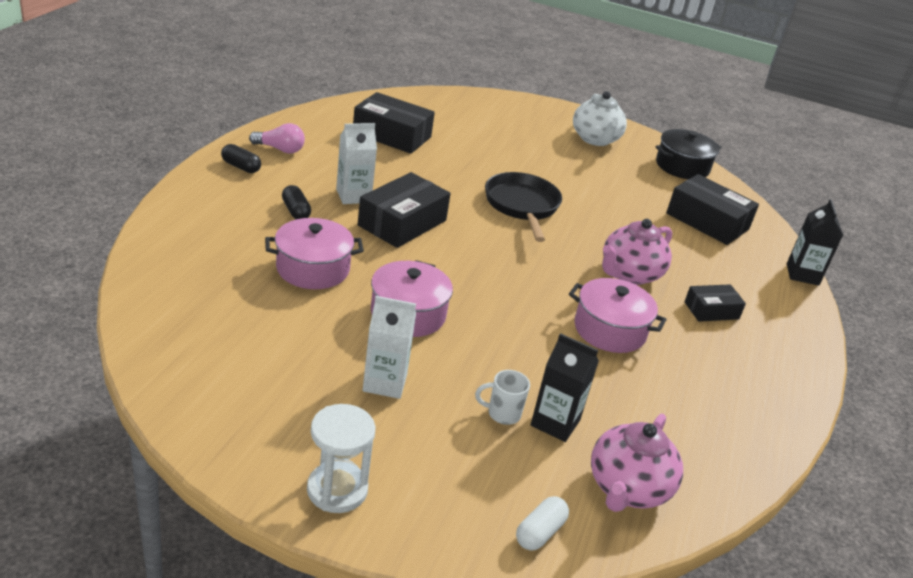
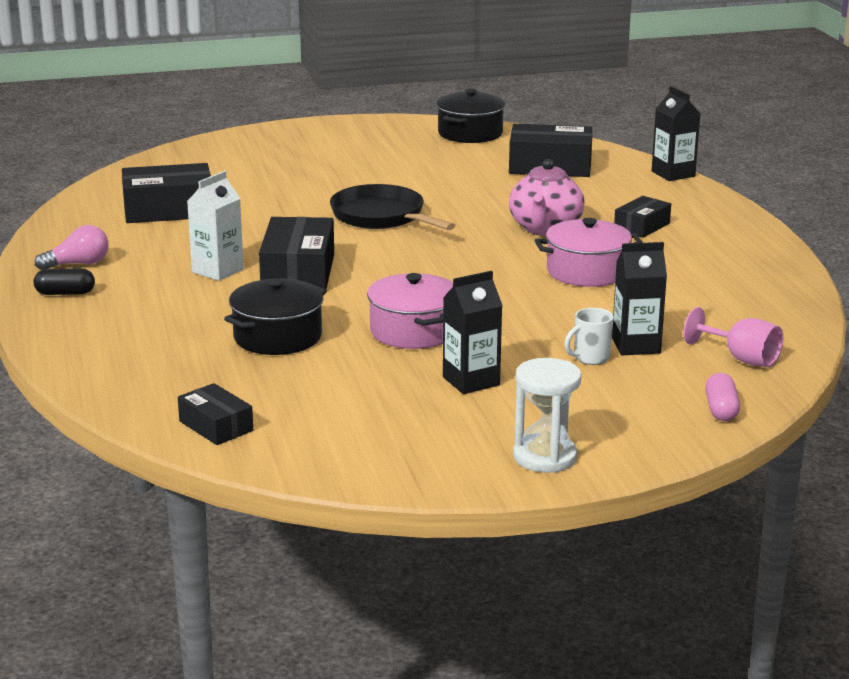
camera: 30 degrees left, 10 degrees down
pink pot [265,218,364,289] -> black pot [224,278,327,355]
black capsule [282,185,311,219] -> none
white carton [363,296,416,399] -> black carton [443,271,503,394]
white capsule [516,496,569,550] -> pink capsule [705,373,740,421]
white teapot [573,91,627,146] -> none
pink teapot [591,414,683,512] -> pink goblet [683,307,783,367]
none -> black box [178,383,253,445]

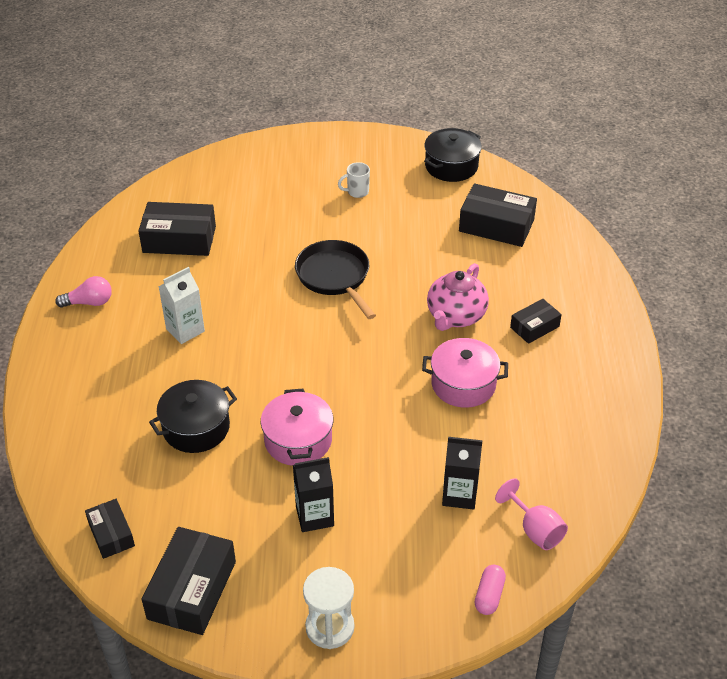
camera: 15 degrees right, 20 degrees up
black capsule [34,268,95,295] -> none
black box [259,217,334,289] -> black box moved to [141,527,236,635]
white mug [564,308,614,365] -> white mug moved to [338,162,370,198]
black carton [652,86,701,181] -> none

